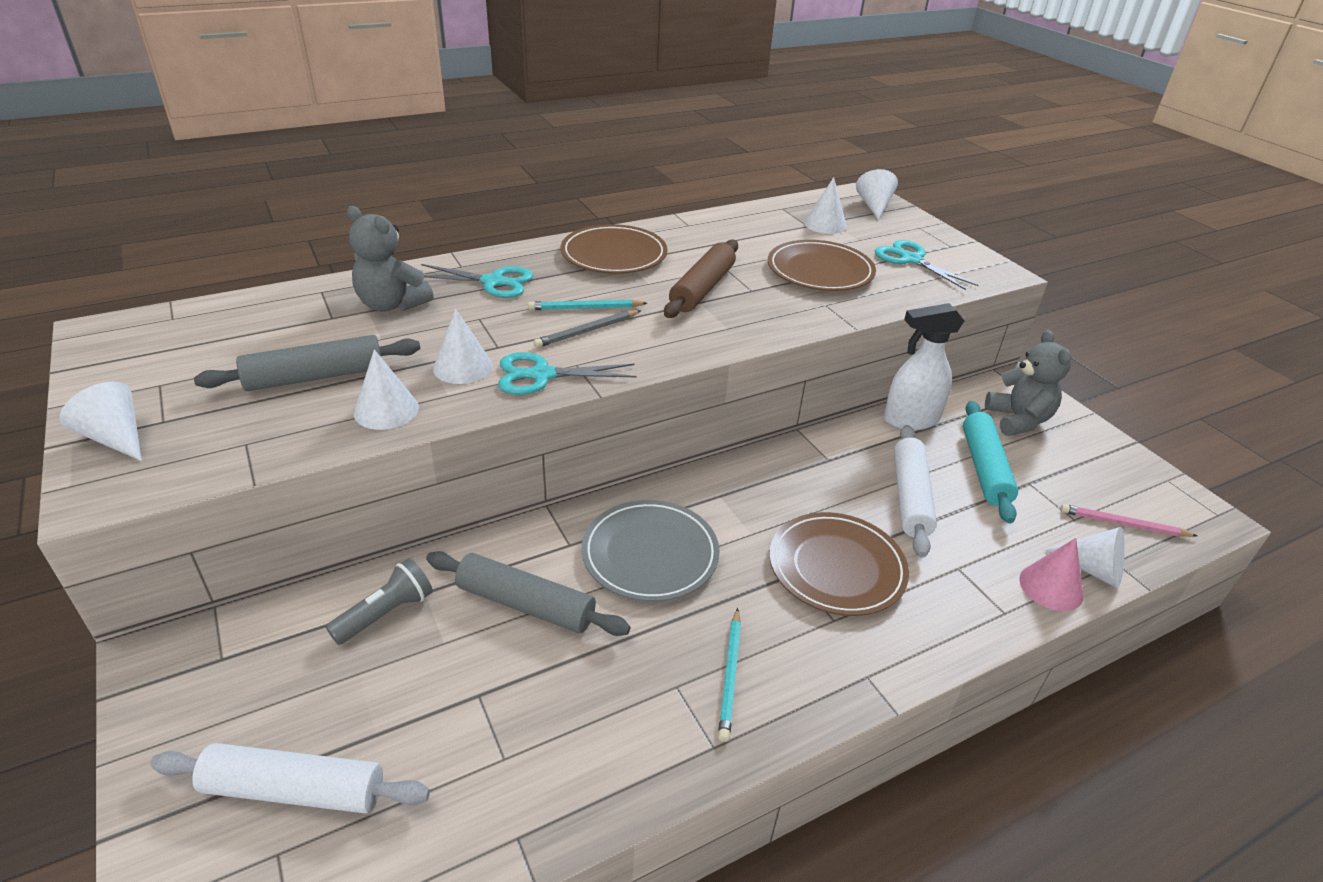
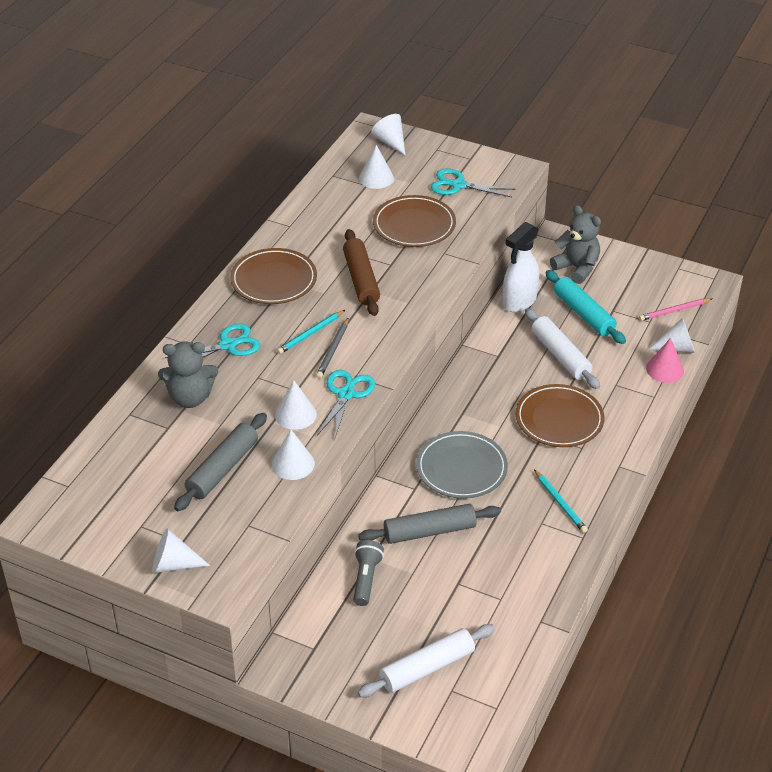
camera: 35 degrees left, 5 degrees up
turquoise scissors [498,352,637,395] -> turquoise scissors turned 150 degrees clockwise [317,370,375,440]

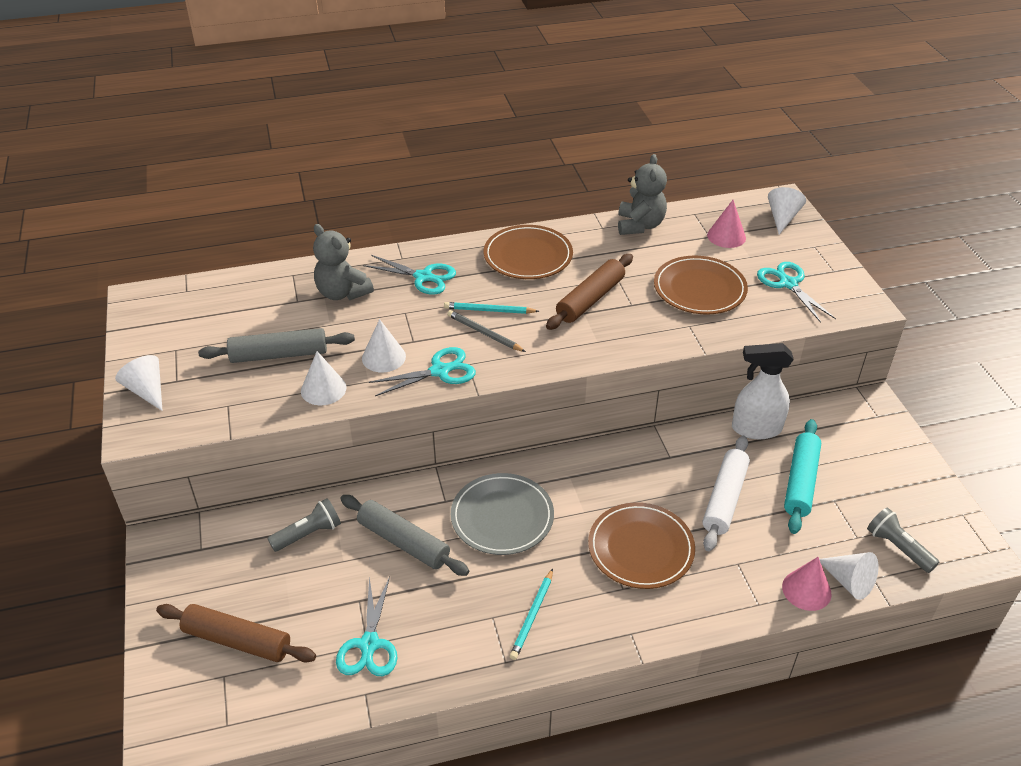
camera: 50 degrees right, 0 degrees up
grey pencil [316,318,348,378] -> grey pencil turned 60 degrees clockwise [447,310,526,352]
white rolling pin [358,624,495,697] -> brown rolling pin [156,604,316,662]
white cone [359,145,394,189] -> pink cone [707,200,746,248]
grey teddy bear [550,205,601,284] -> grey teddy bear moved to [618,154,667,235]
pink pencil [639,298,712,321] -> grey flashlight [867,508,939,573]
none -> turquoise scissors [336,577,397,676]

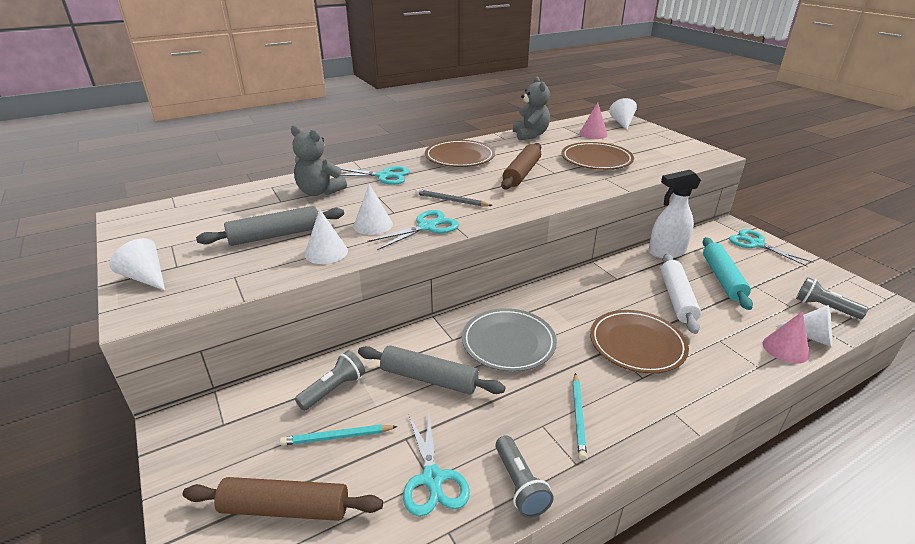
camera: 15 degrees left, 10 degrees down
turquoise pencil [444,302,539,314] -> turquoise pencil moved to [280,424,398,446]
turquoise scissors [757,262,836,323] -> turquoise scissors moved to [729,229,814,267]
none -> grey flashlight [495,435,554,518]

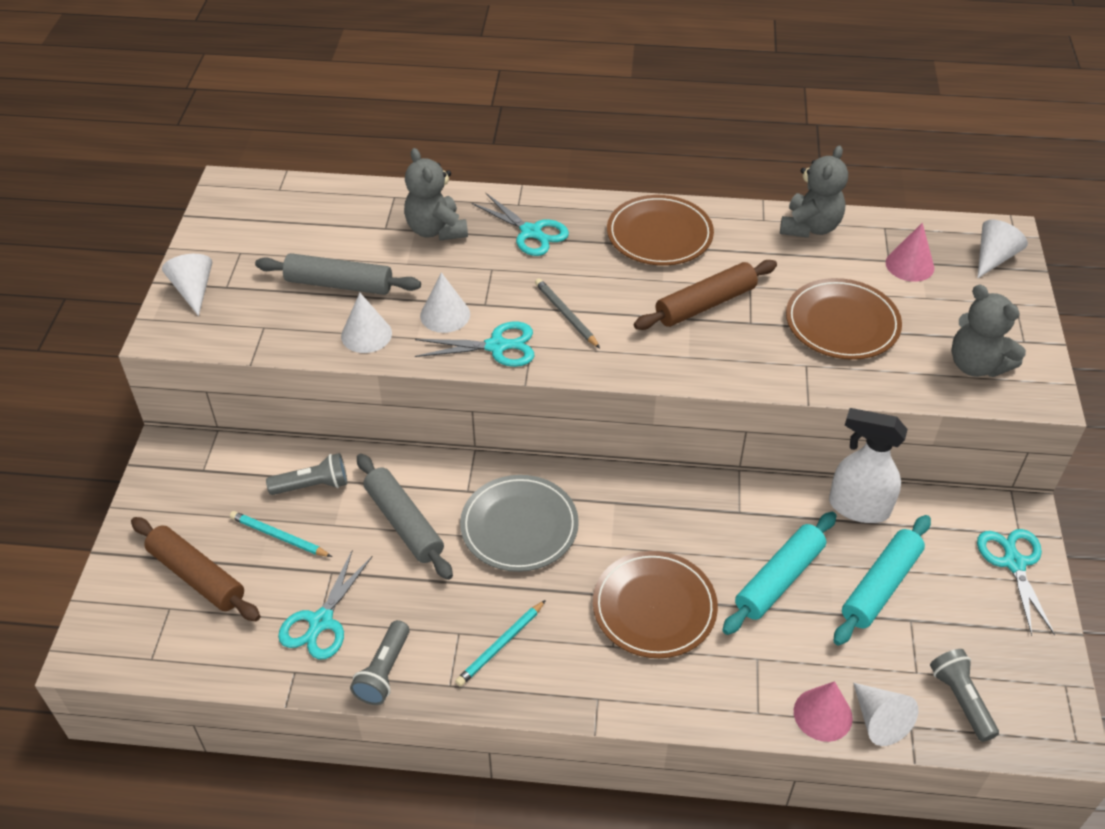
camera: 35 degrees right, 15 degrees up
white rolling pin [661,254,701,334] -> turquoise rolling pin [722,512,837,635]
none -> grey teddy bear [951,285,1026,377]

